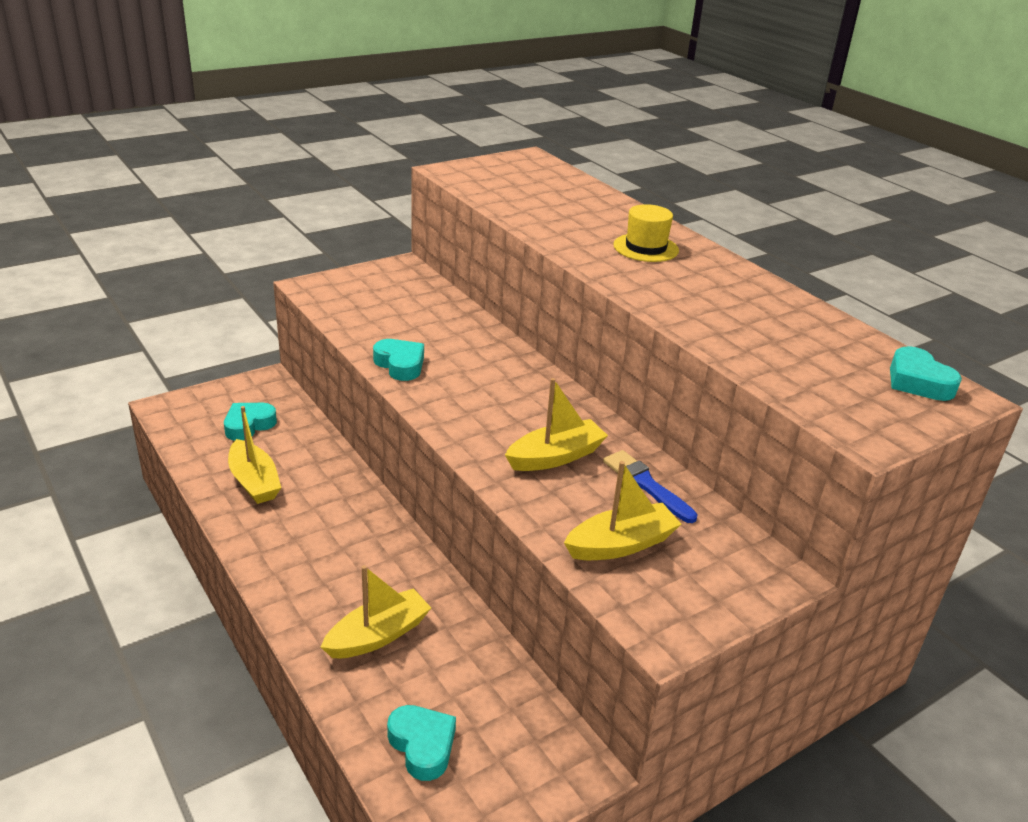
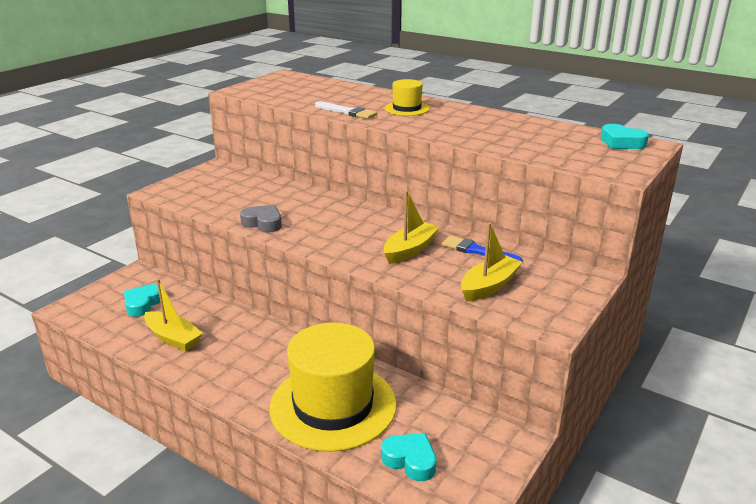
camera: 20 degrees left, 5 degrees down
yellow boat [321,565,431,658] -> yellow hat [269,323,397,452]
turquoise heart [373,339,424,381] -> grey heart [240,205,282,232]
none -> white brush [315,101,377,119]

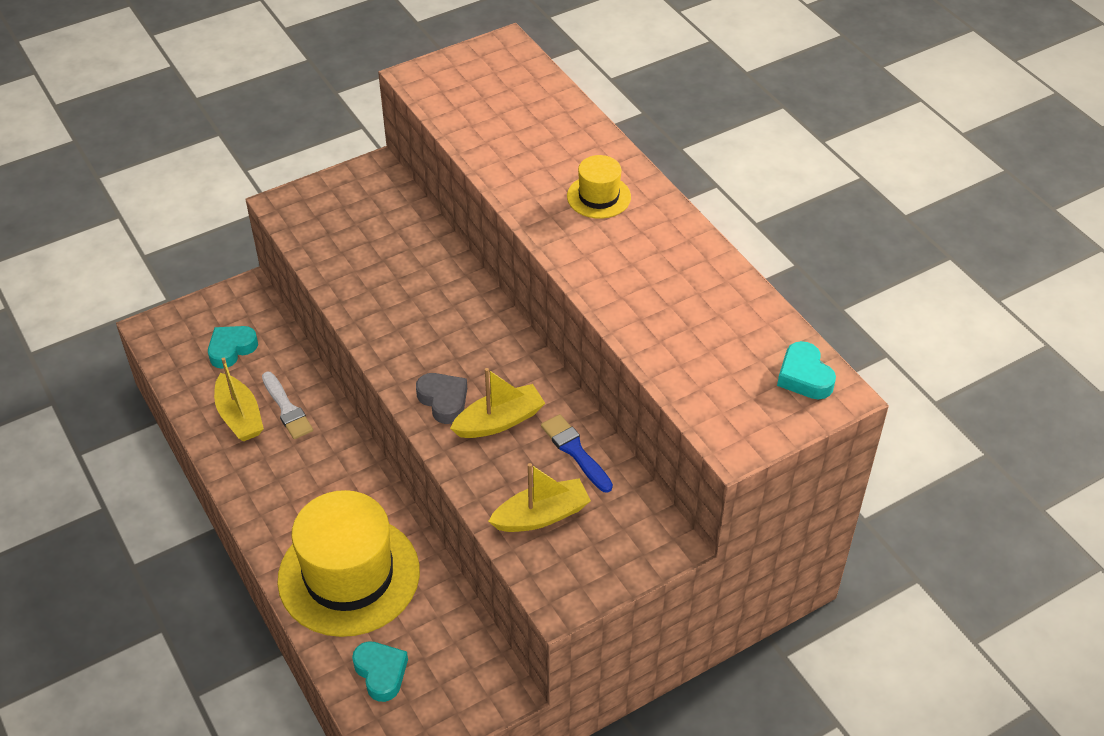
camera: 25 degrees right, 20 degrees up
grey heart [240,205,282,232] -> grey heart moved to [416,373,467,424]
white brush [315,101,377,119] -> white brush moved to [262,372,313,439]

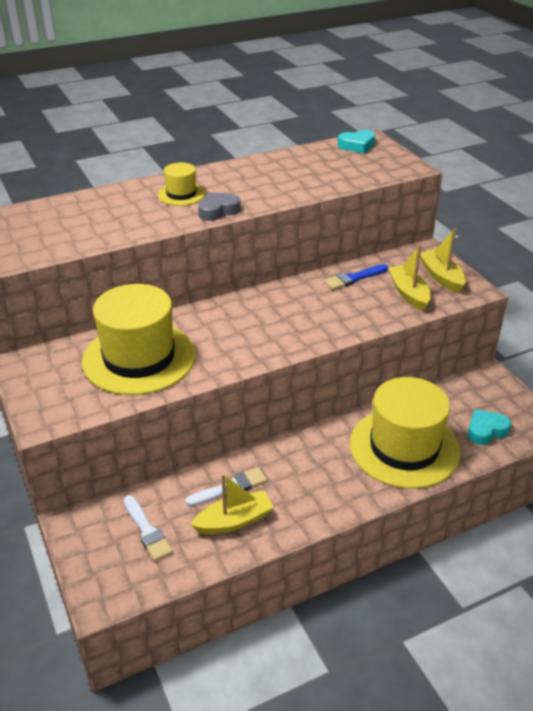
camera: 85 degrees left, 10 degrees down
turquoise heart [208,326,258,369] -> white brush [124,495,173,561]
grey heart [416,373,467,424] -> grey heart moved to [198,192,241,221]
yellow boat [450,368,545,438] -> yellow boat moved to [420,229,466,293]
none -> yellow hat [82,284,196,395]

